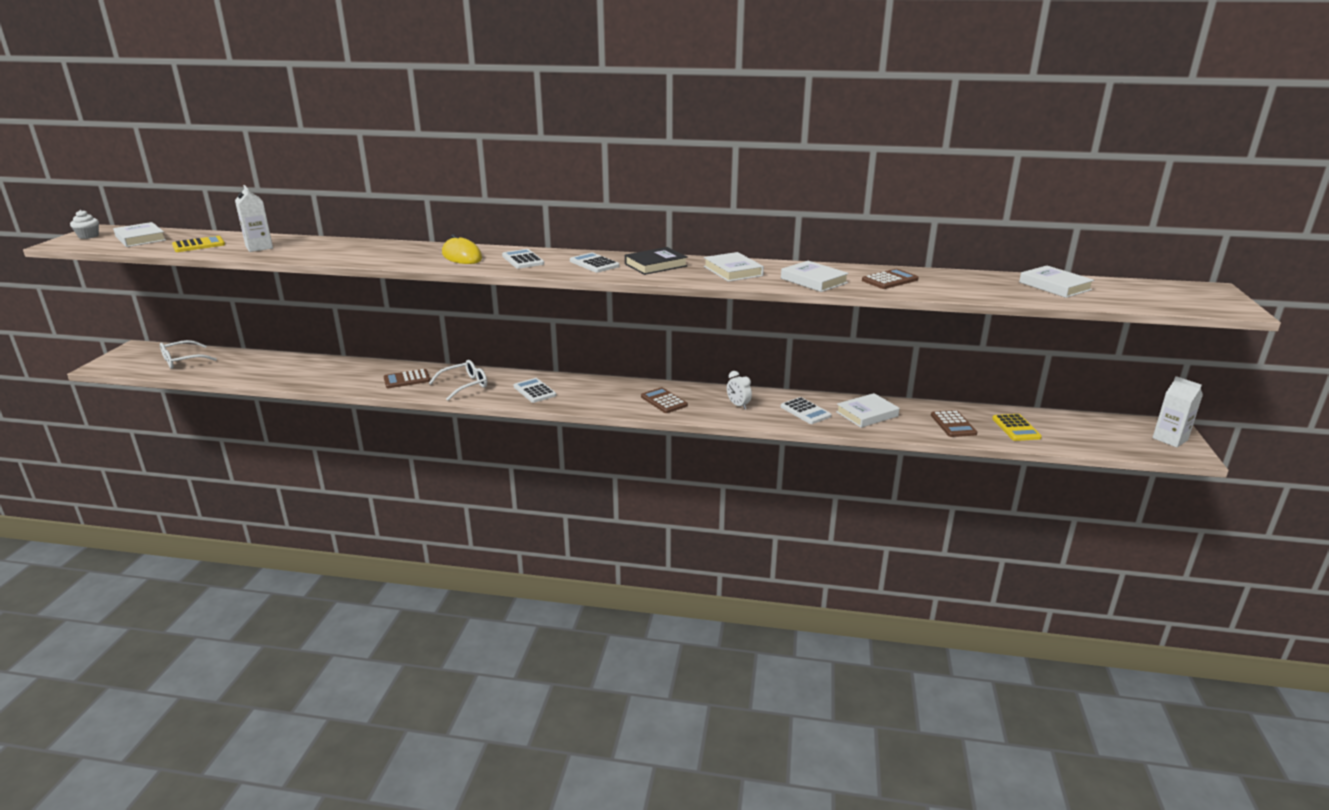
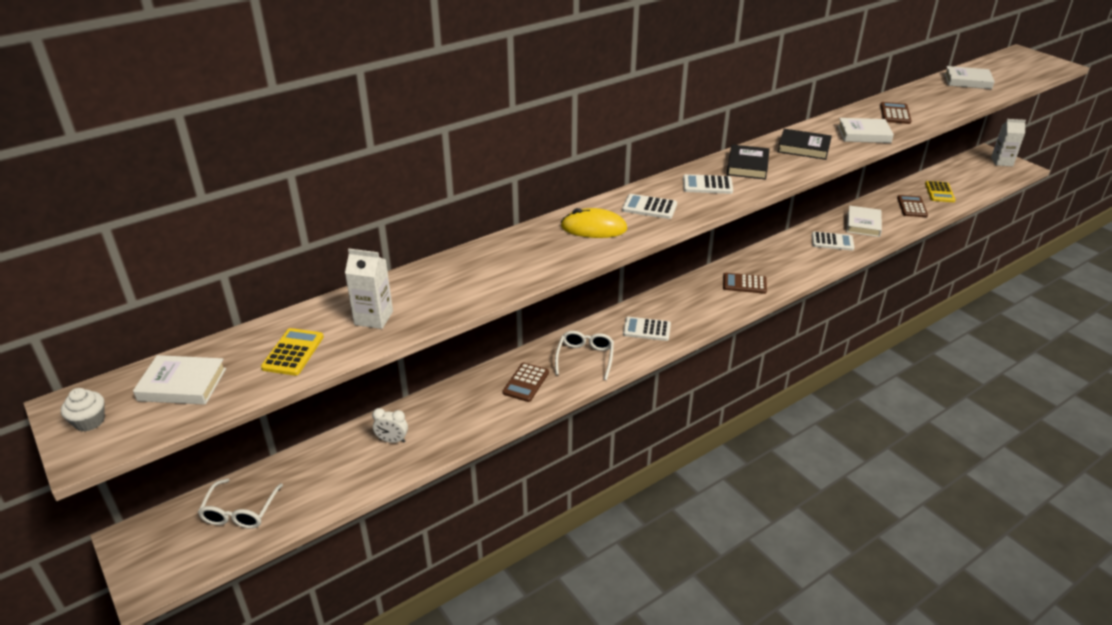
camera: 45 degrees left, 10 degrees up
white book [704,252,764,282] -> black book [778,129,832,160]
white clock [727,371,752,409] -> white clock moved to [372,408,408,443]
brown calculator [931,410,977,437] -> brown calculator turned 120 degrees counterclockwise [897,195,928,217]
yellow calculator [992,414,1042,441] -> yellow calculator turned 60 degrees clockwise [925,181,956,202]

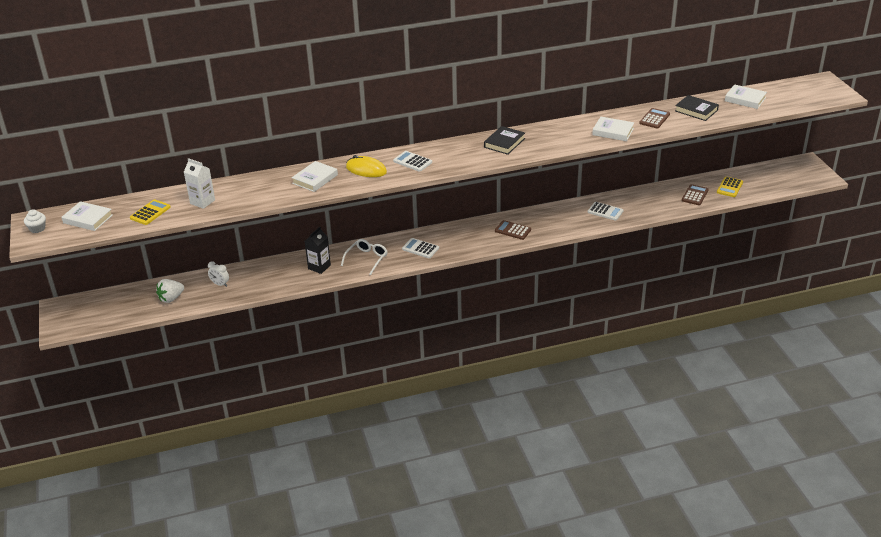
camera: 20 degrees right, 0 degrees up
white glasses [198,478,283,529] -> none
brown calculator [502,363,549,402] -> black carton [305,227,331,274]
white calculator [683,174,733,194] -> none
black book [778,129,832,160] -> black book moved to [675,95,719,121]
white book [847,205,882,237] -> white book moved to [292,161,338,192]
white carton [991,119,1026,166] -> none
none -> white strawberry [156,279,184,303]

